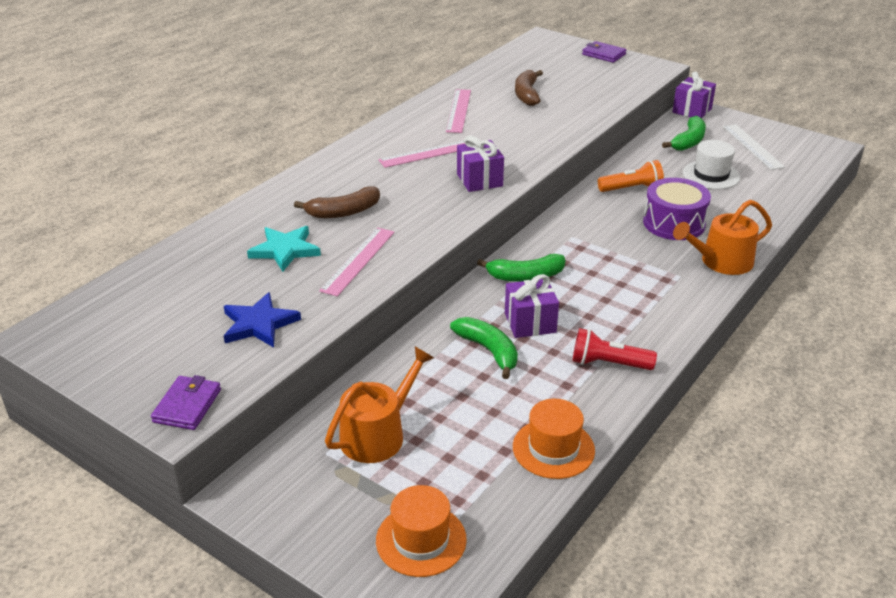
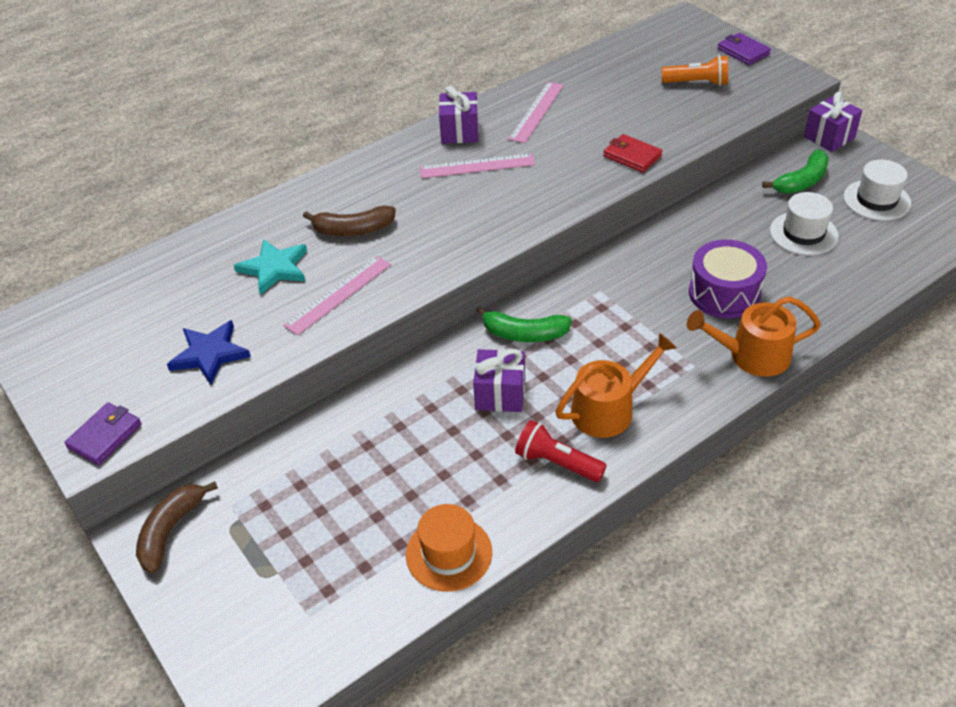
camera: 20 degrees right, 10 degrees up
orange watering can [325,347,434,463] -> orange watering can moved to [555,333,677,438]
orange hat [376,485,467,577] -> none
green banana [450,317,518,379] -> none
purple gift [457,136,504,192] -> purple gift moved to [439,86,479,144]
brown banana [515,70,543,106] -> brown banana moved to [136,481,218,573]
orange flashlight [598,160,664,192] -> orange flashlight moved to [662,55,728,86]
white ruler [723,124,785,170] -> white hat [844,160,911,221]
none -> red wallet [603,134,662,173]

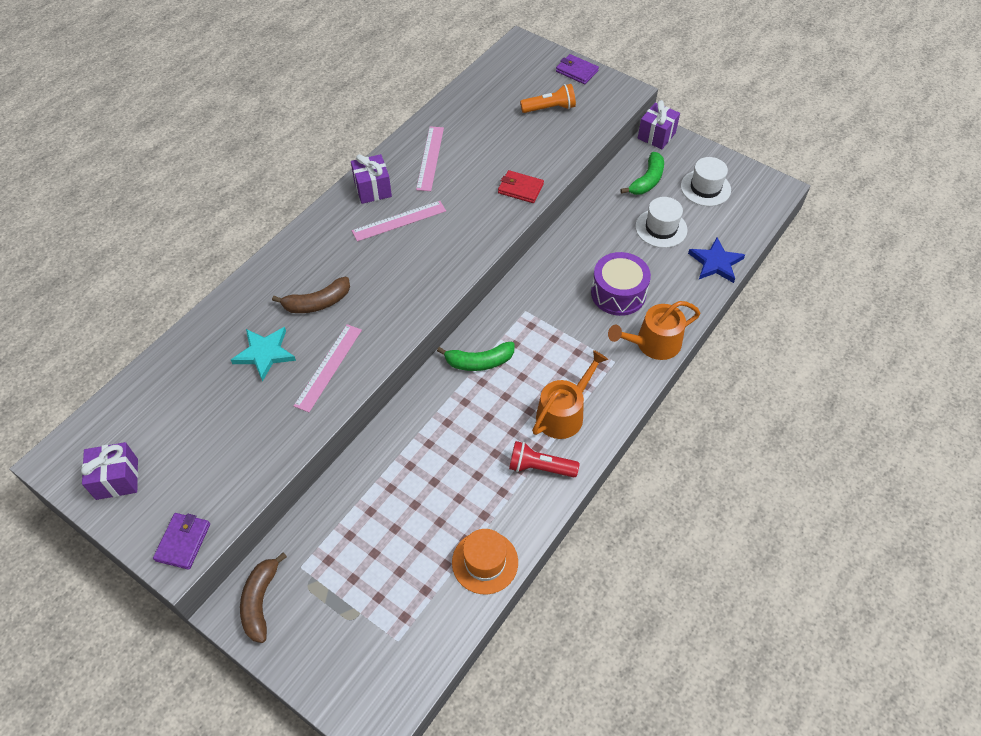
camera: 20 degrees left, 10 degrees up
blue star [167,320,251,385] -> blue star moved to [688,238,745,283]
purple gift [473,348,525,412] -> purple gift moved to [81,442,138,500]

